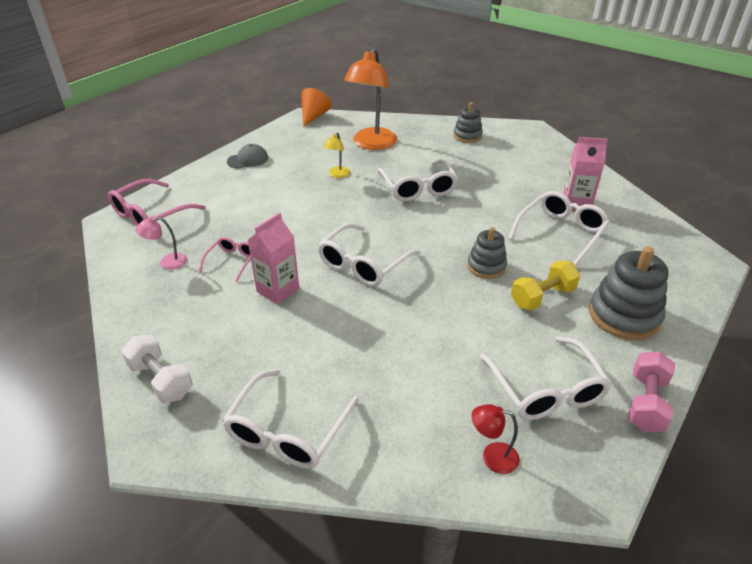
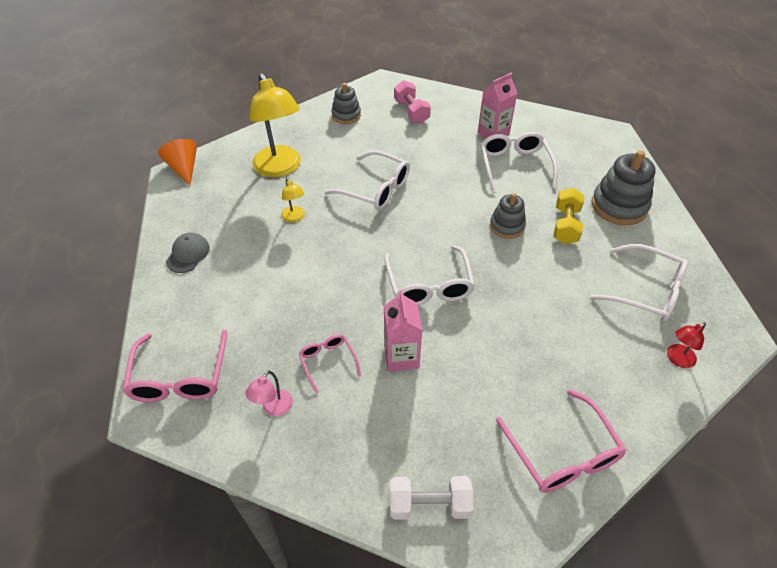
camera: 45 degrees left, 10 degrees up
white glasses [222,369,359,469] -> pink glasses [496,389,626,493]
orange lamp [344,48,397,150] -> yellow lamp [249,73,301,177]
pink dumbbell [628,351,675,432] -> pink dumbbell moved to [394,80,431,124]

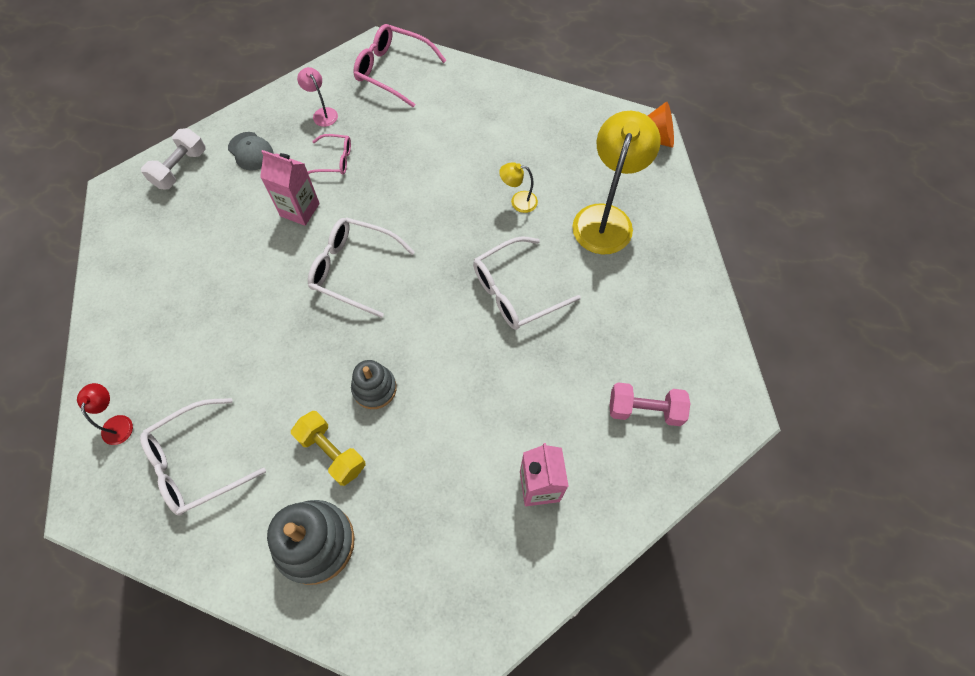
camera: 120 degrees right, 15 degrees up
grey cap [166,233,210,273] -> grey cap moved to [228,132,273,170]
yellow lamp [249,73,301,177] -> yellow lamp turned 105 degrees clockwise [572,111,661,255]
grey stacking toy [331,83,361,124] -> none
white glasses [481,132,558,194] -> none
pink glasses [496,389,626,493] -> none

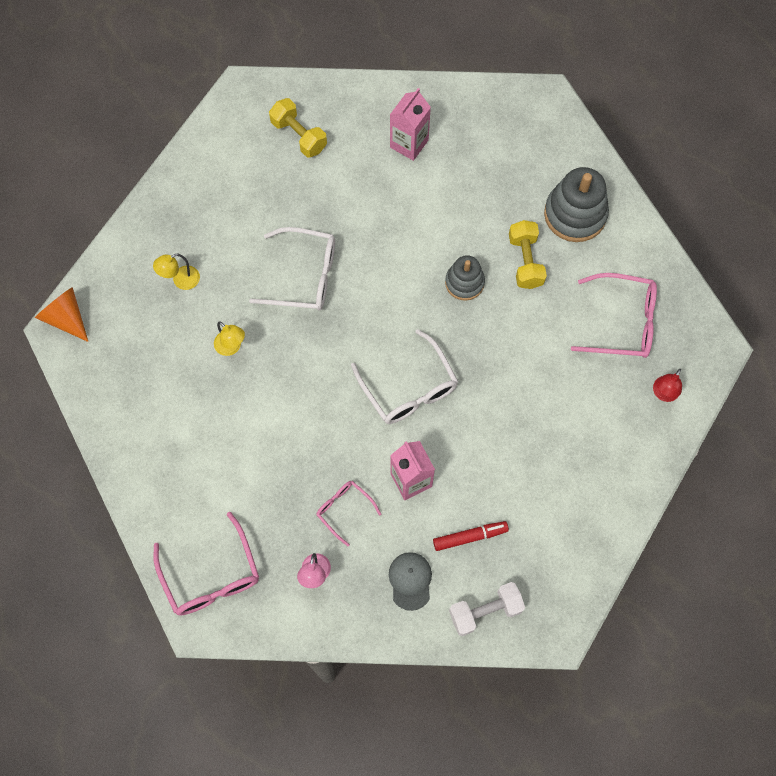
camera: 140 degrees left, 5 degrees up
white glasses [140,398,266,515] -> pink glasses [571,273,657,358]
yellow lamp [572,111,661,255] -> yellow lamp [153,254,200,290], size x0.45
pink dumbbell [610,382,691,426] -> yellow dumbbell [269,98,327,157]
none -> red marker [433,521,509,551]

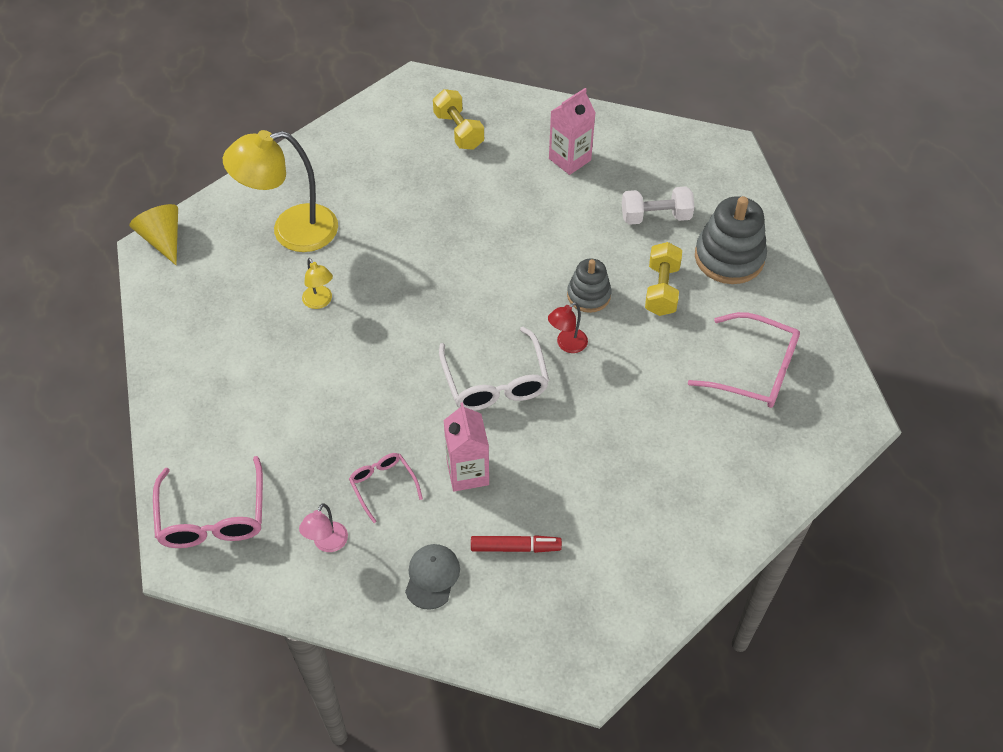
camera: 15 degrees right, 15 degrees down
orange cone [35,287,88,342] -> yellow cone [129,204,178,265]
yellow lamp [153,254,200,290] -> yellow lamp [223,130,338,252], size x2.22
white glasses [249,227,335,311] -> none
white dumbbell [449,582,525,636] -> white dumbbell moved to [622,187,694,225]
red lamp [653,369,682,402] -> red lamp moved to [548,302,588,353]

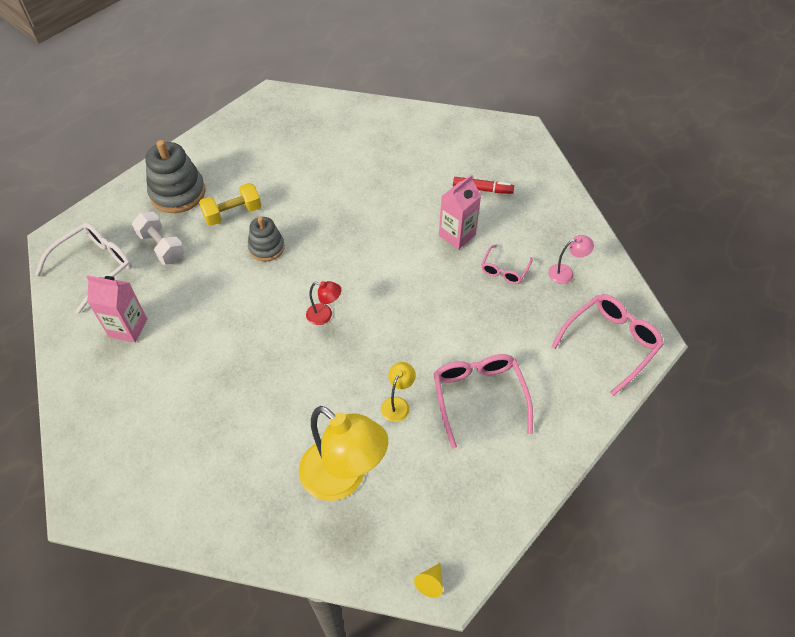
camera: 125 degrees left, 0 degrees up
yellow cone [129,204,178,265] -> yellow cone [414,563,443,598], size x0.54
grey cap [405,544,460,610] -> none
yellow dumbbell [433,89,484,150] -> none
white glasses [439,327,549,411] -> white glasses moved to [35,222,132,313]
red marker [471,535,562,553] -> red marker turned 135 degrees clockwise [453,177,514,194]
red lamp [548,302,588,353] -> red lamp moved to [306,281,341,325]
pink glasses [688,312,800,408] -> pink glasses moved to [434,354,533,449]

